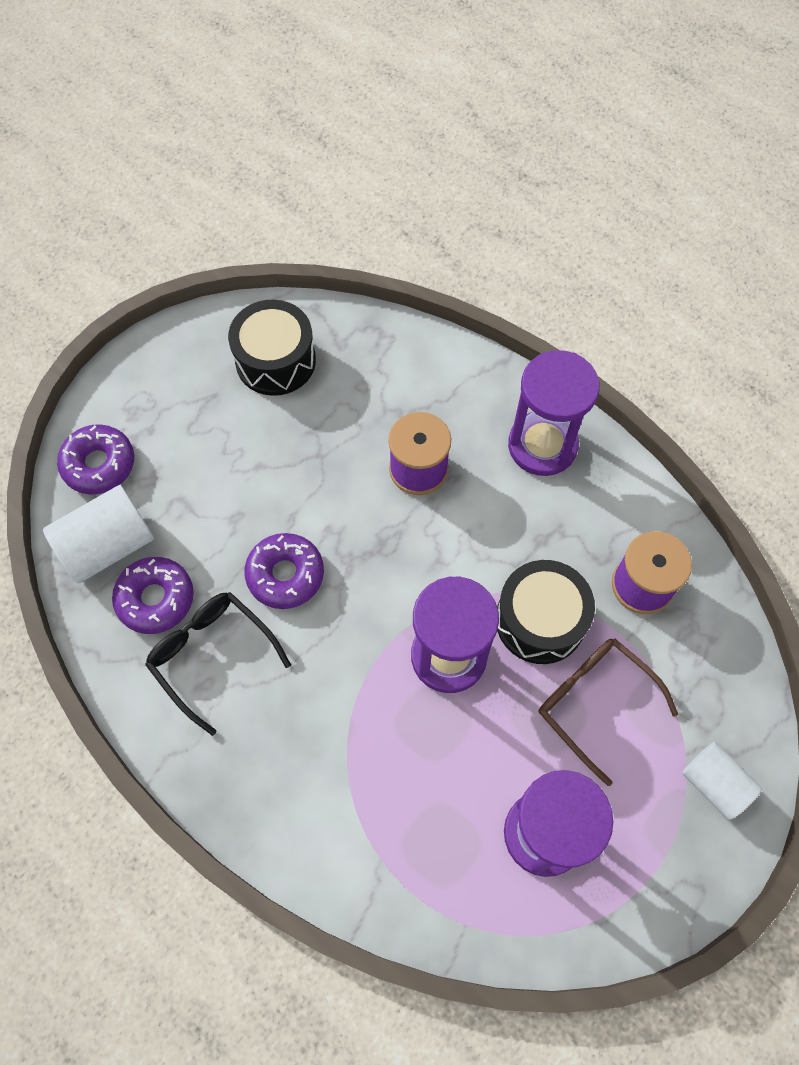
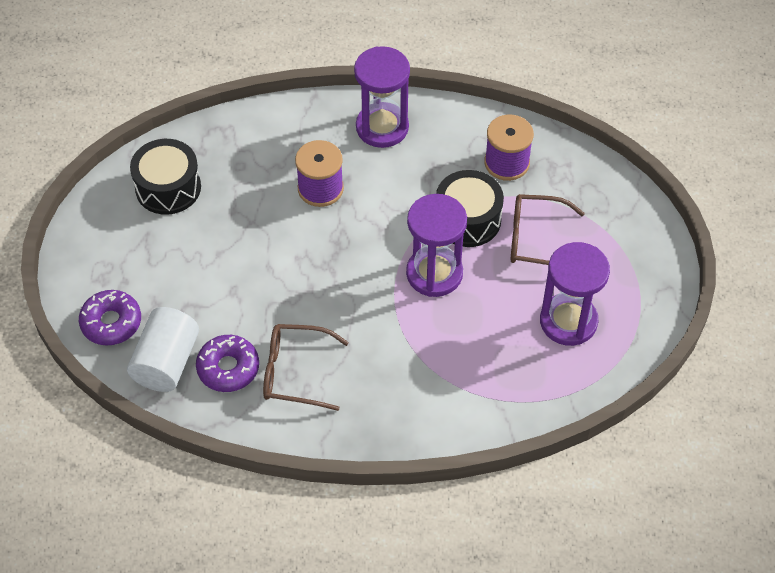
camera: 40 degrees left, 10 degrees down
black glasses [145,592,291,736] -> brown glasses [263,324,349,411]
purple donut [244,533,324,609] -> none
white cylinder [682,742,762,820] -> none

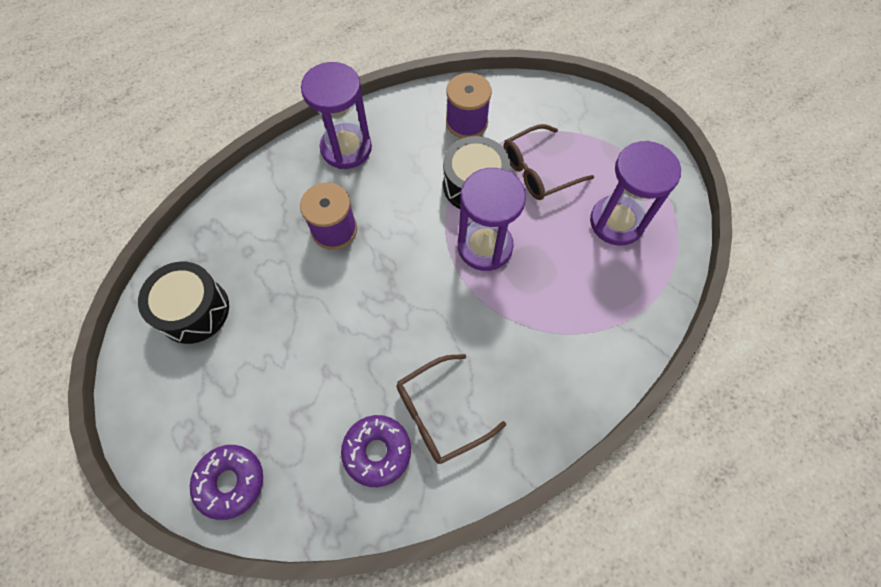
camera: 35 degrees left, 10 degrees up
white cylinder [127,307,199,392] -> none

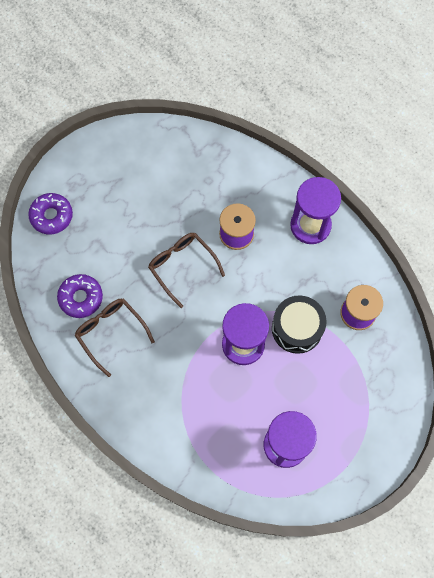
camera: 80 degrees right, 5 degrees up
black drum [138,262,229,344] -> none
brown glasses [504,124,594,200] -> brown glasses moved to [148,233,225,308]

